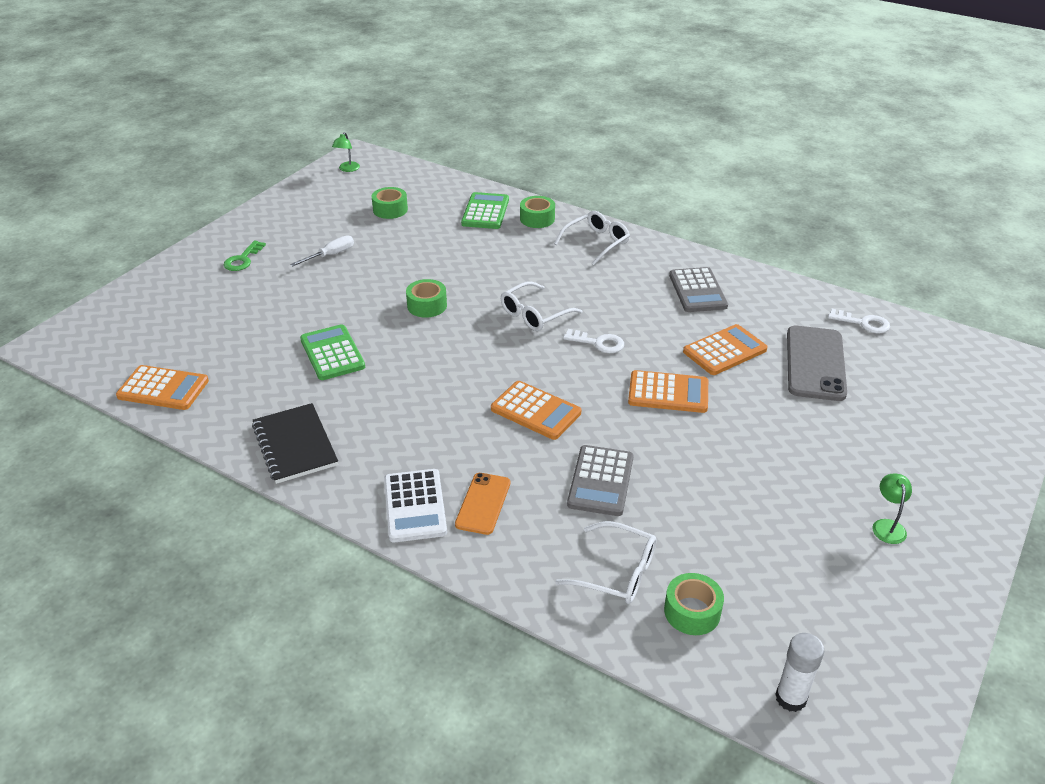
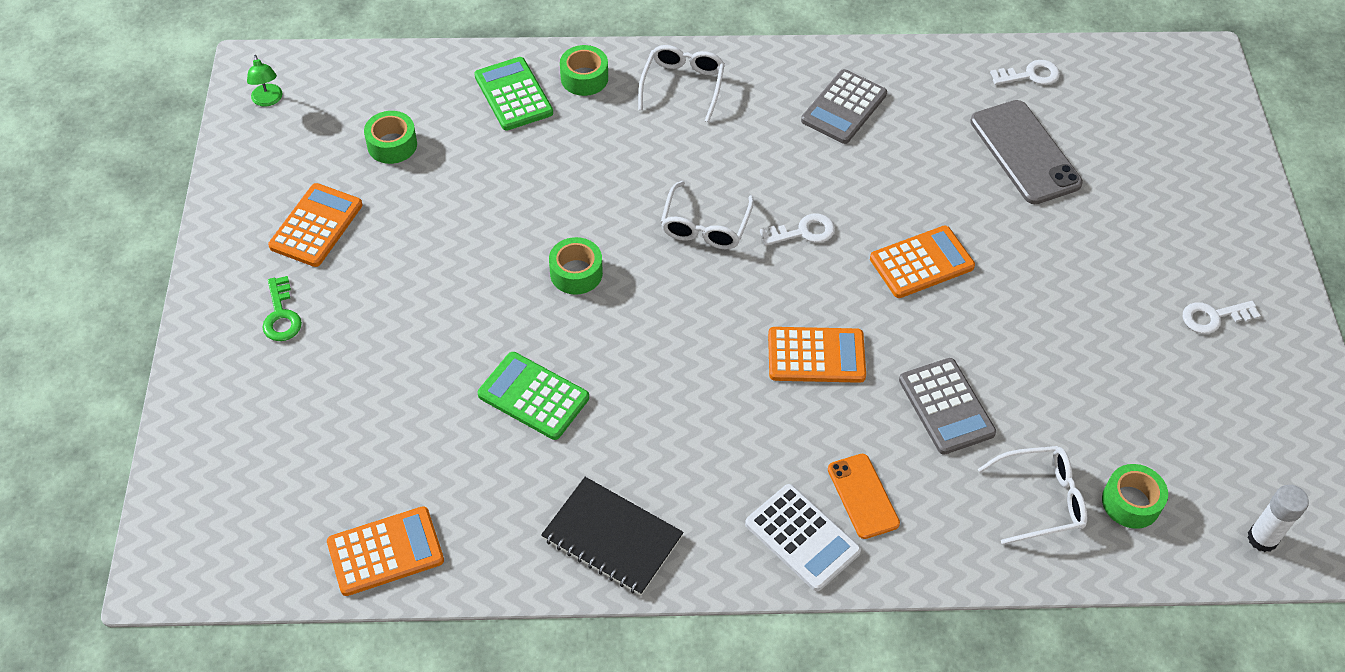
camera: 35 degrees left, 15 degrees up
white screwdriver [290,235,354,266] -> none
grey calculator [669,267,728,312] -> grey calculator turned 75 degrees clockwise [801,69,887,144]
orange calculator [683,324,768,375] -> orange calculator moved to [268,183,363,267]
green lamp [872,474,912,544] -> white key [1183,301,1261,334]

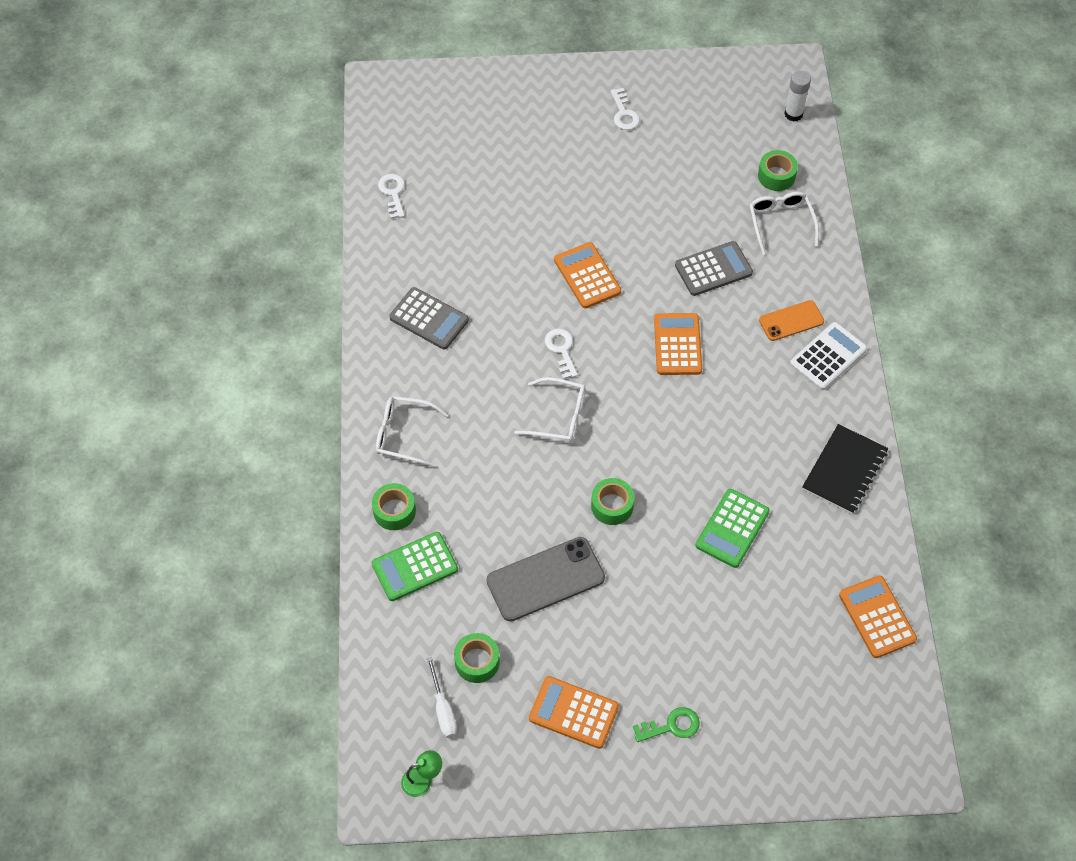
camera: 90 degrees left, 5 degrees up
grey phone [970,100,1083,204] -> grey phone moved to [486,537,605,621]
none -> white screwdriver [427,656,457,738]

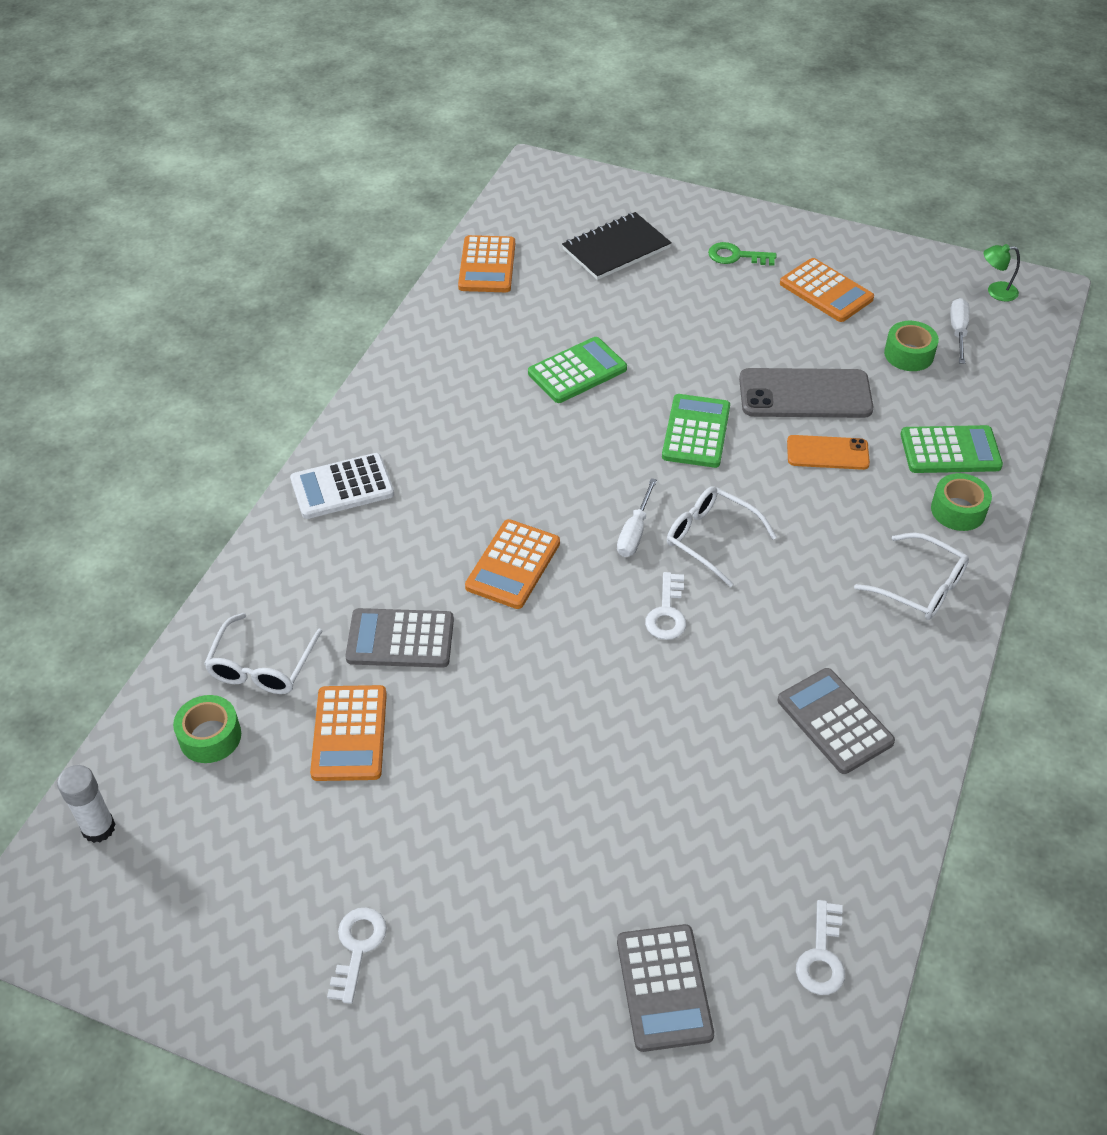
camera: 155 degrees left, 10 degrees down
orange calculator [554,242,621,309] -> orange calculator moved to [310,685,387,781]
green tape [591,478,634,525] -> green calculator [662,394,730,468]
orange phone [759,300,824,341] -> orange phone moved to [787,435,870,470]
black notebook [802,424,888,514] -> black notebook moved to [562,212,672,280]
none -> white screwdriver [617,478,657,557]
none -> grey calculator [617,924,714,1052]

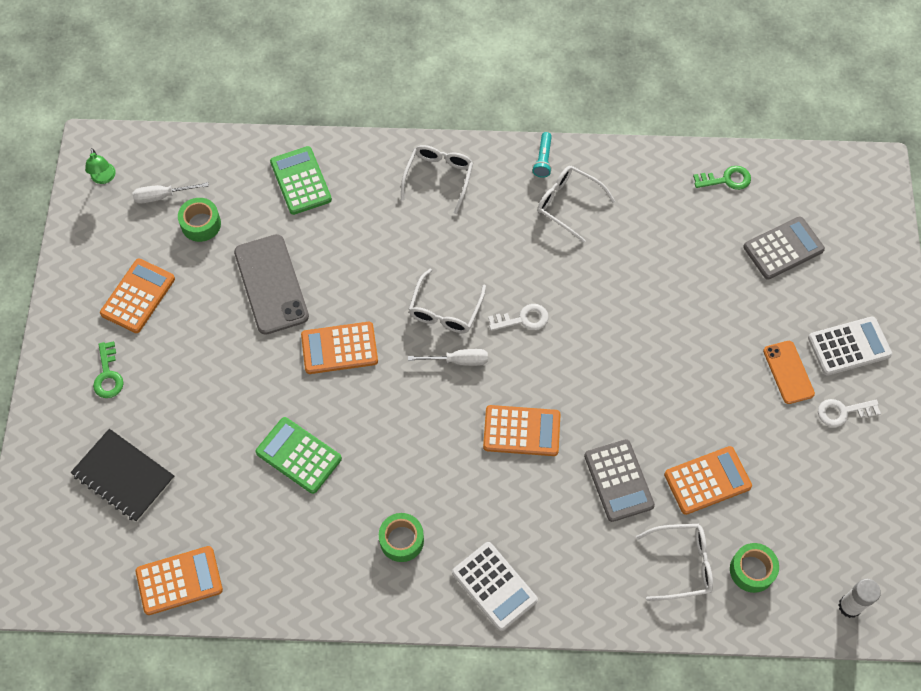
camera: 110 degrees left, 15 degrees up
green calculator [662,394,730,468] -> orange calculator [301,322,378,374]
grey calculator [777,668,895,774] -> white glasses [537,166,615,243]
orange phone [787,435,870,470] -> orange phone moved to [763,341,815,404]
white key [796,900,845,995] -> green key [693,166,751,190]
green tape [931,473,992,531] -> green tape moved to [379,513,424,562]
none -> turquoise flashlight [532,132,552,178]
none -> white calculator [808,316,892,376]

